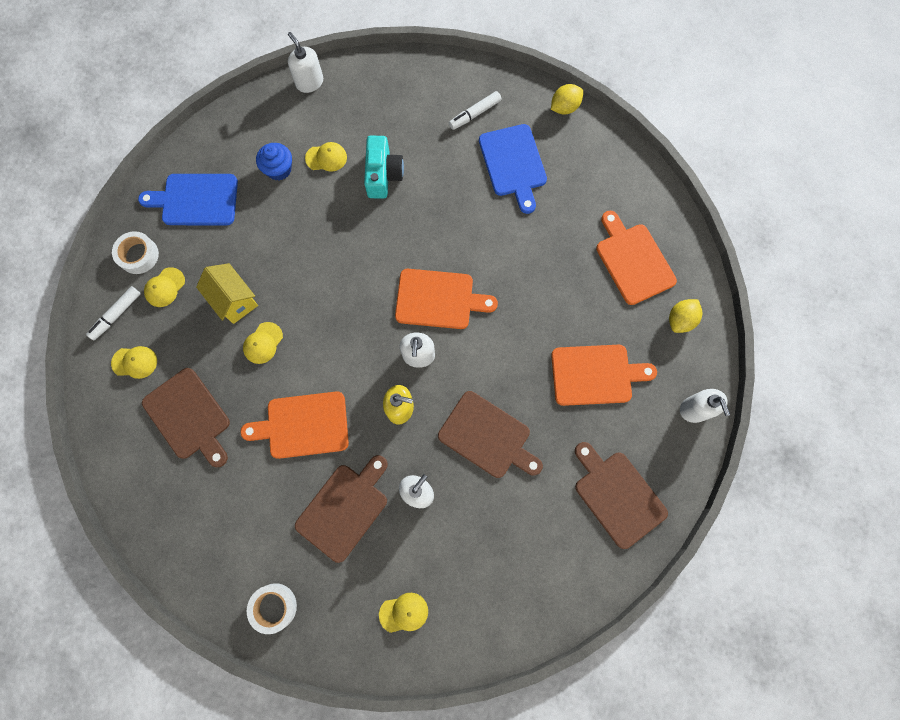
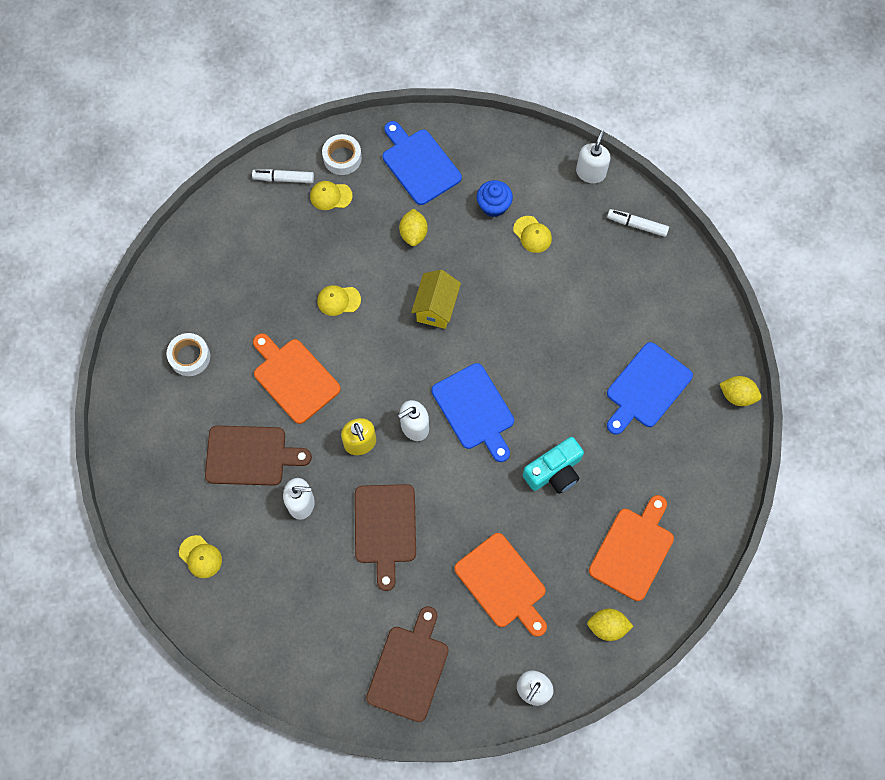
camera: 55 degrees right, 5 degrees down
yellow cap [111,346,157,379] -> none
brown cutting board [142,368,230,467] -> none
yellow house [196,263,258,324] -> yellow house moved to [411,270,461,329]
white tape [247,583,297,634] -> white tape moved to [167,333,210,376]
turquoise camera [364,136,404,199] -> turquoise camera moved to [523,437,584,494]
orange cutting board [395,269,498,329] -> blue cutting board [432,363,514,462]
white marker [449,91,502,130] -> white marker moved to [607,209,669,237]
none -> yellow lemon [399,209,428,246]

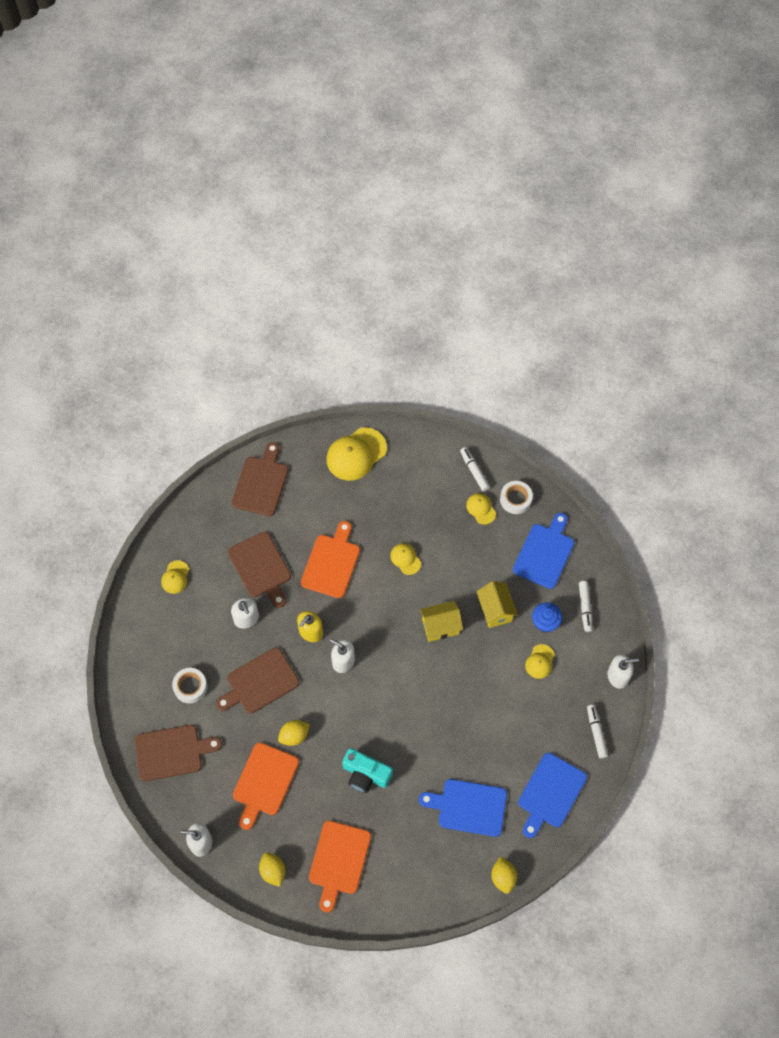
camera: 60 degrees right, 5 degrees down
white tape [167,333,210,376] -> white tape moved to [172,668,207,703]
yellow lemon [399,209,428,246] -> yellow lemon moved to [278,720,310,746]
blue cutting board [432,363,514,462] -> blue cutting board moved to [518,753,587,838]
orange cutting board [589,495,674,601] -> orange cutting board turned 105 degrees clockwise [309,821,371,913]
none -> brown cutting board [232,442,288,516]
none -> yellow cap [327,427,387,481]
none -> yellow house [476,581,518,628]
none -> white marker [579,581,592,632]

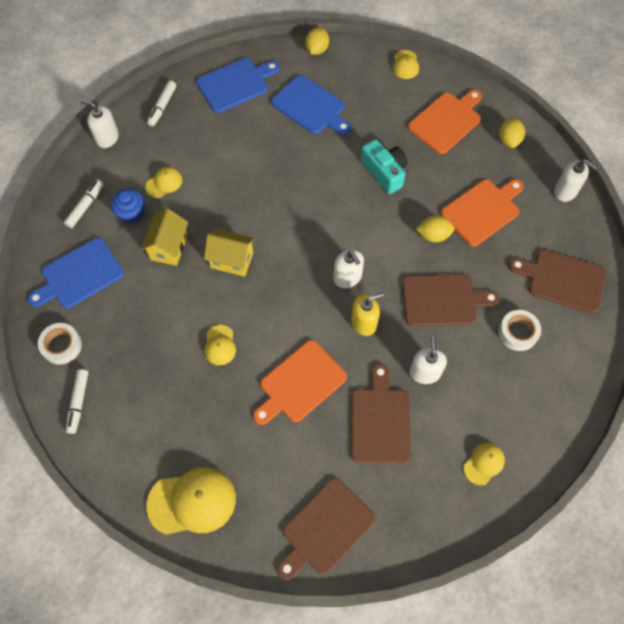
camera: 150 degrees left, 0 degrees up
yellow cap [466,493,496,525] -> yellow cap moved to [393,50,419,79]

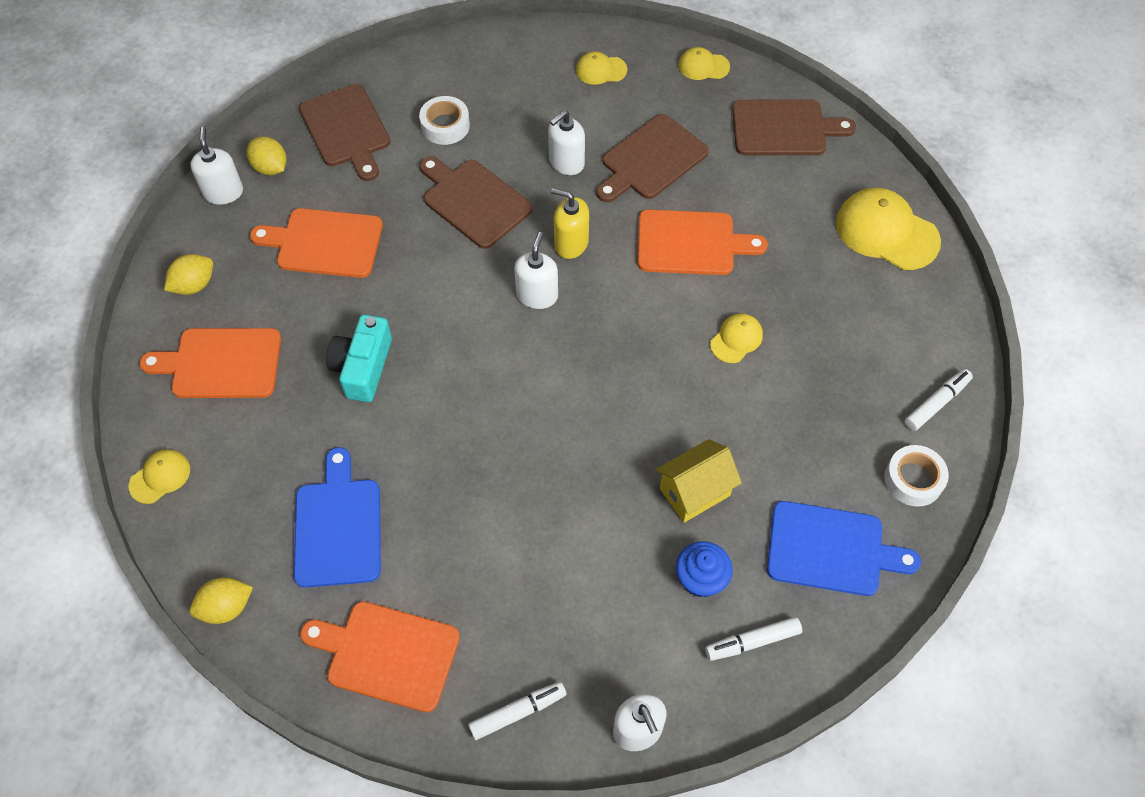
camera: 135 degrees left, 5 degrees down
yellow cap [145,167,182,198] -> yellow cap moved to [678,47,730,80]
blue cutting board [197,58,280,113] -> orange cutting board [300,601,460,712]
yellow house [204,229,255,277] -> none
yellow lemon [416,216,455,242] -> yellow lemon moved to [247,137,286,175]

